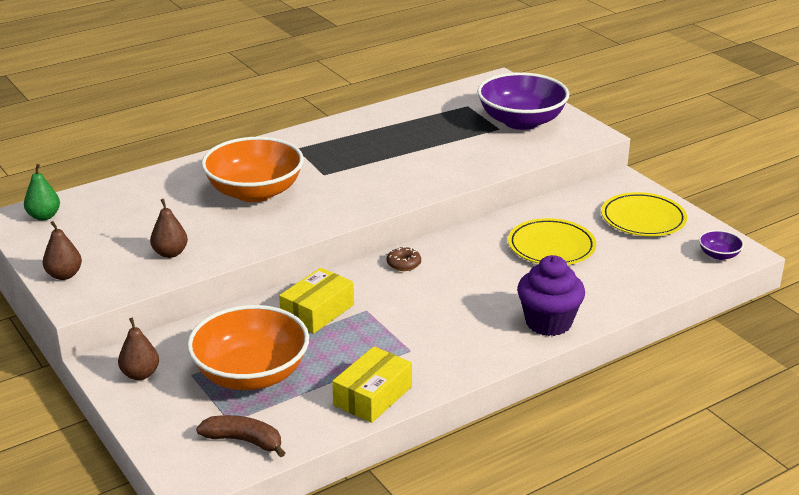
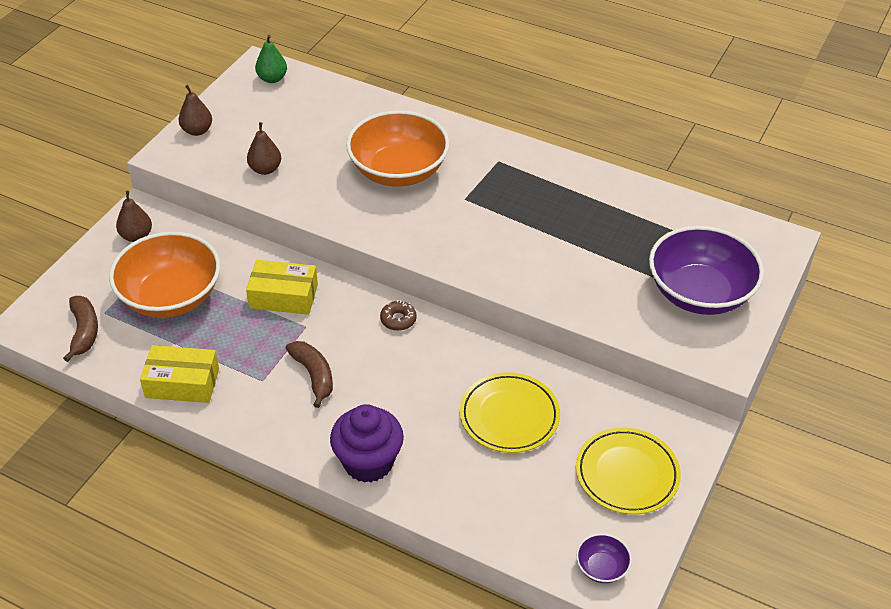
camera: 60 degrees right, 15 degrees up
none -> brown banana [286,341,333,408]

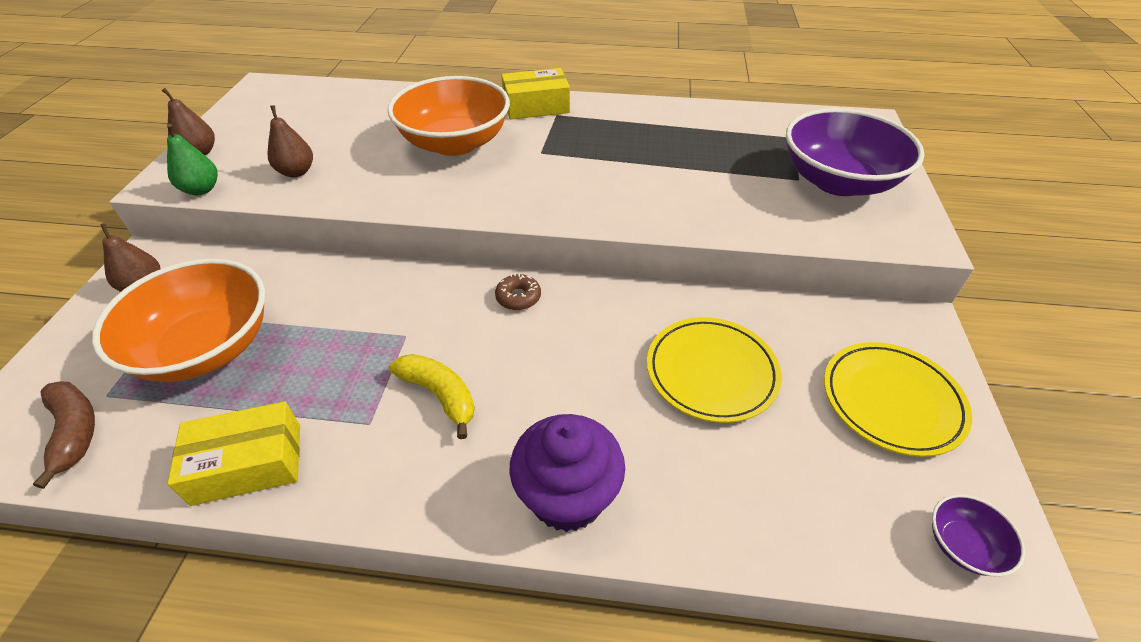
camera: 20 degrees left, 0 degrees up
yellow box [246,260,318,315] -> yellow box moved to [501,68,570,120]
green pear [255,35,287,83] -> green pear moved to [167,124,218,195]
brown banana [286,341,333,408] -> yellow banana [389,354,475,439]

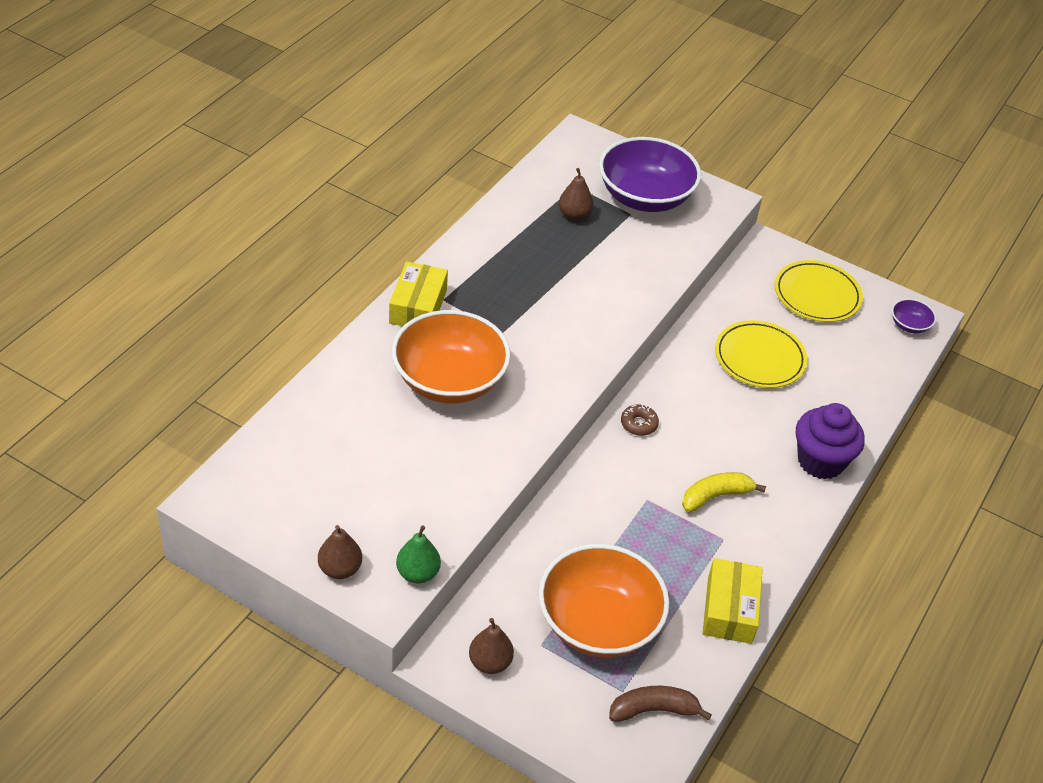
camera: 70 degrees left, 0 degrees up
brown pear [268,105,313,177] -> brown pear moved to [559,168,593,221]

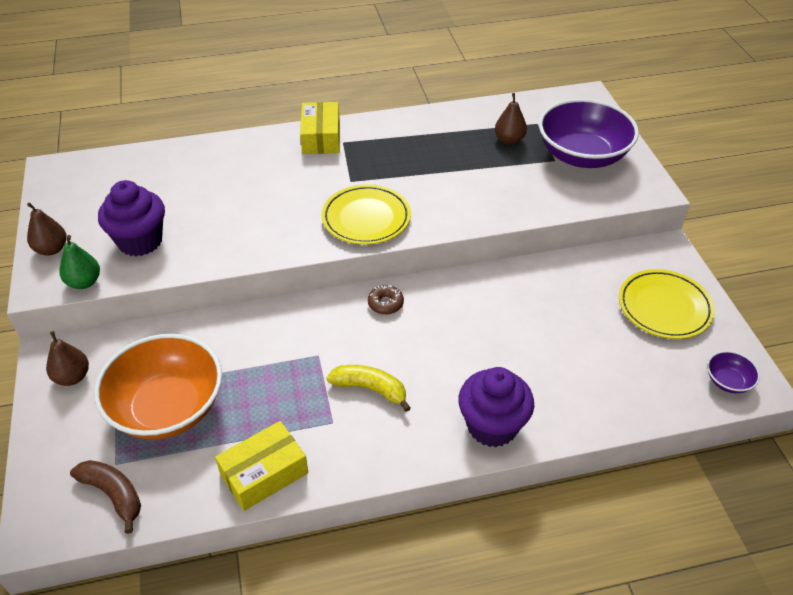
camera: 50 degrees right, 0 degrees up
yellow box [389,261,448,326] -> yellow box turned 60 degrees counterclockwise [300,102,340,154]
orange bowl [392,310,511,403] -> none
yellow plate [715,320,807,388] -> yellow plate moved to [322,184,411,245]
none -> purple cupcake [98,180,165,256]

